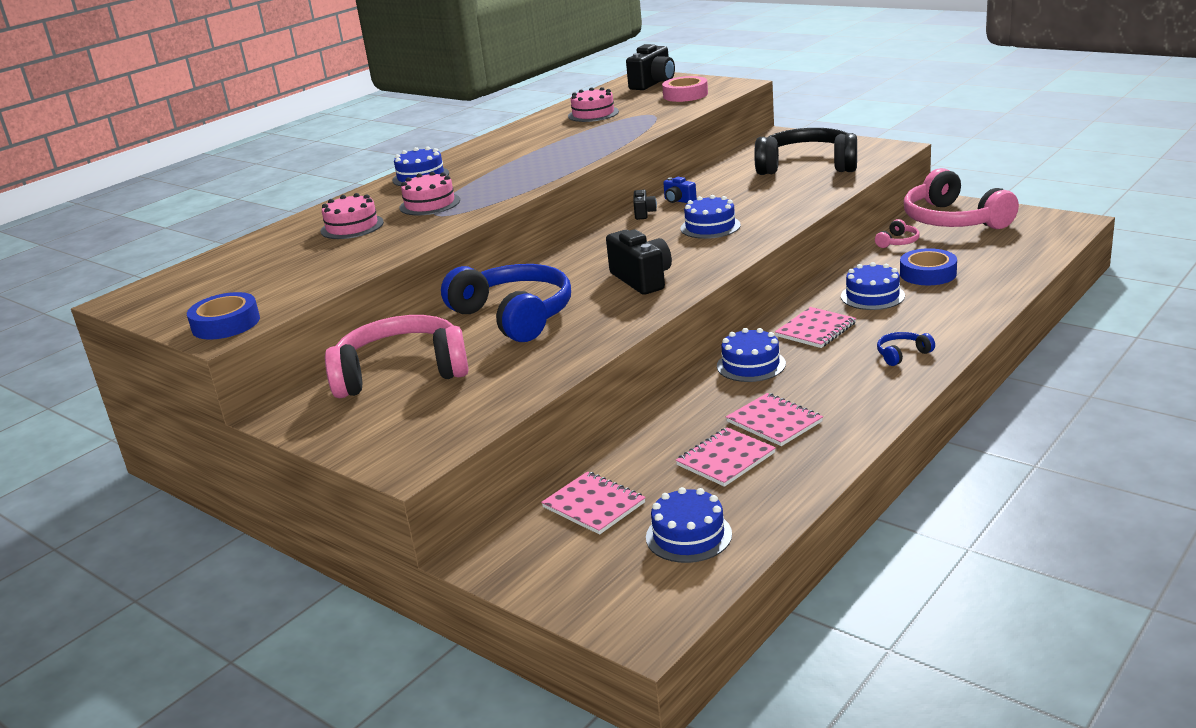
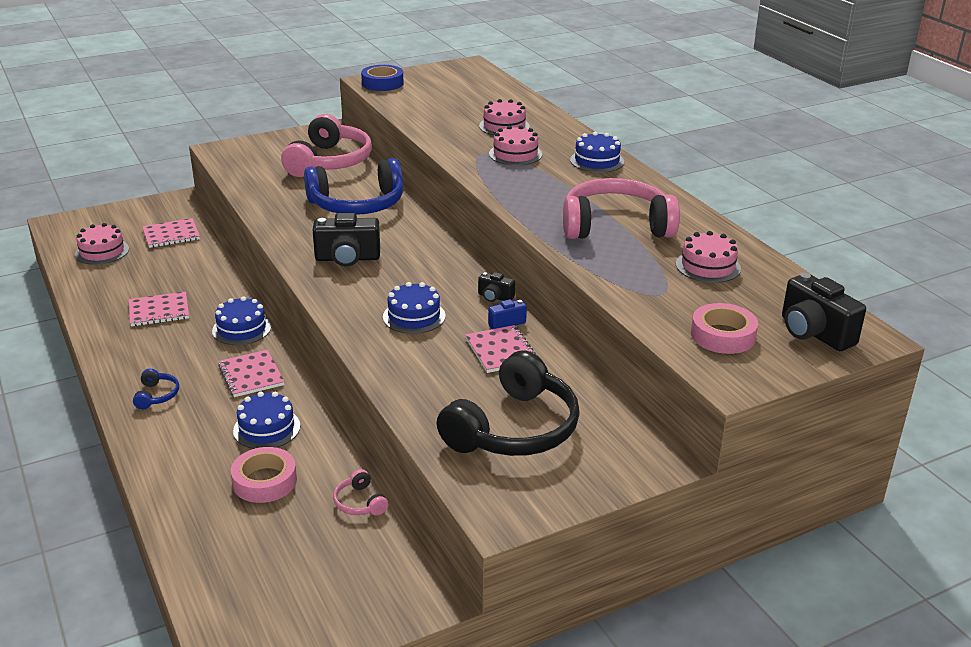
camera: 110 degrees right, 5 degrees up
blue cake [646,487,732,563] -> pink cake [75,223,129,265]
pink notebook [676,427,776,487] -> pink notebook moved to [465,325,538,373]
blue tape [900,248,957,285] -> pink tape [231,447,297,503]
pink headphones [904,168,1019,229] -> pink headphones moved to [563,178,680,239]

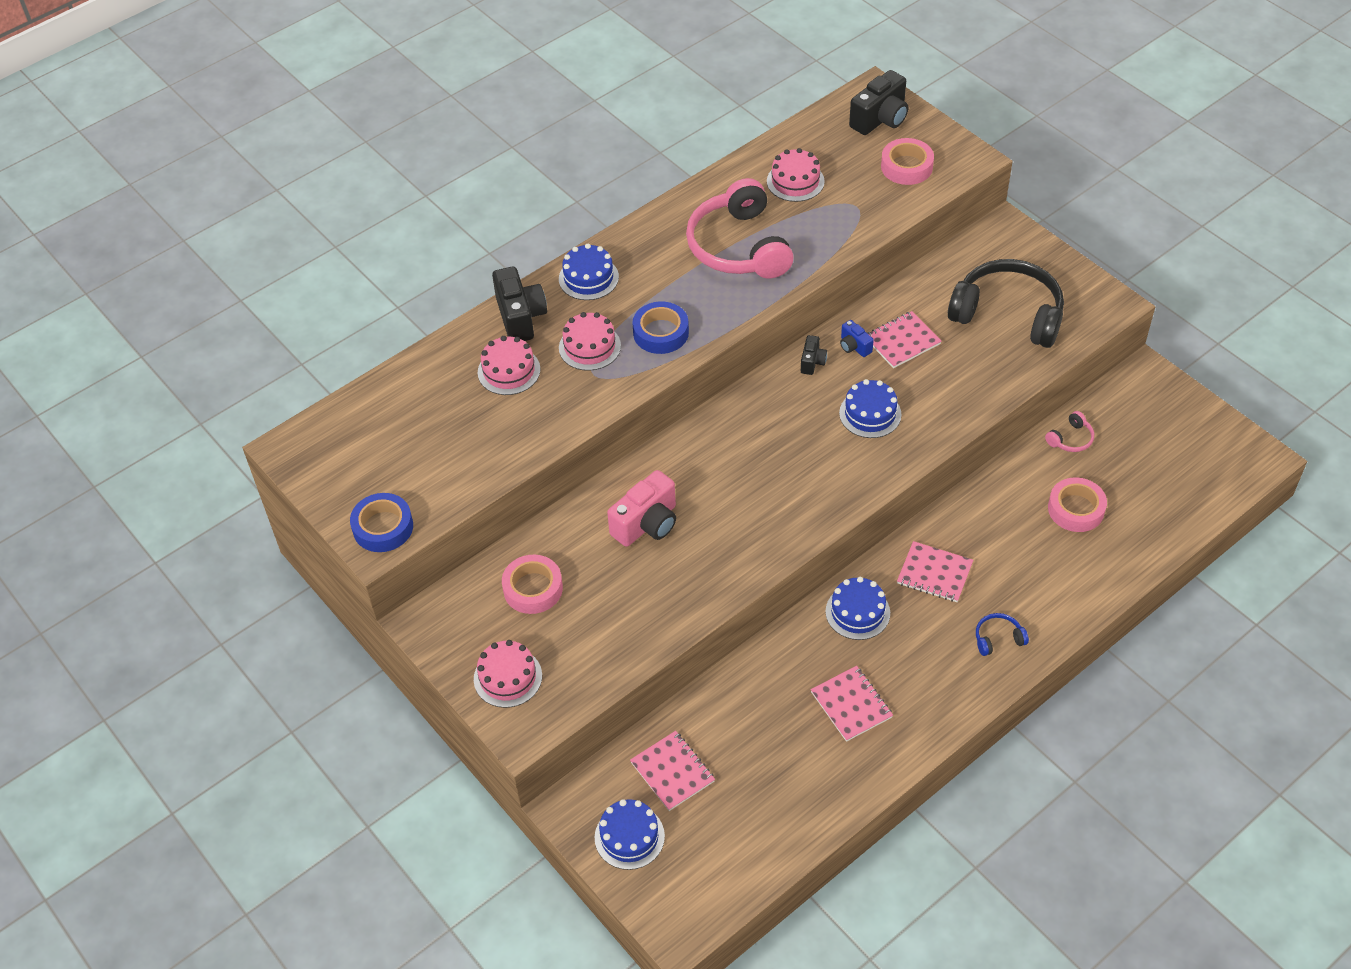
camera: 100 degrees left, 20 degrees up
pink cake [75,223,129,265] -> pink cake moved to [474,640,542,708]
pink notebook [218,350,285,397] -> pink notebook turned 60 degrees clockwise [897,541,973,602]
blue cake [233,392,300,449] -> blue cake moved to [595,799,665,870]
pink headphones [281,114,372,177] -> pink tape [502,555,563,614]
blue headphones [304,158,403,215] -> pink camera [607,470,676,547]
black camera [313,213,380,267] -> black camera moved to [492,267,547,341]
none -> blue tape [632,301,689,354]

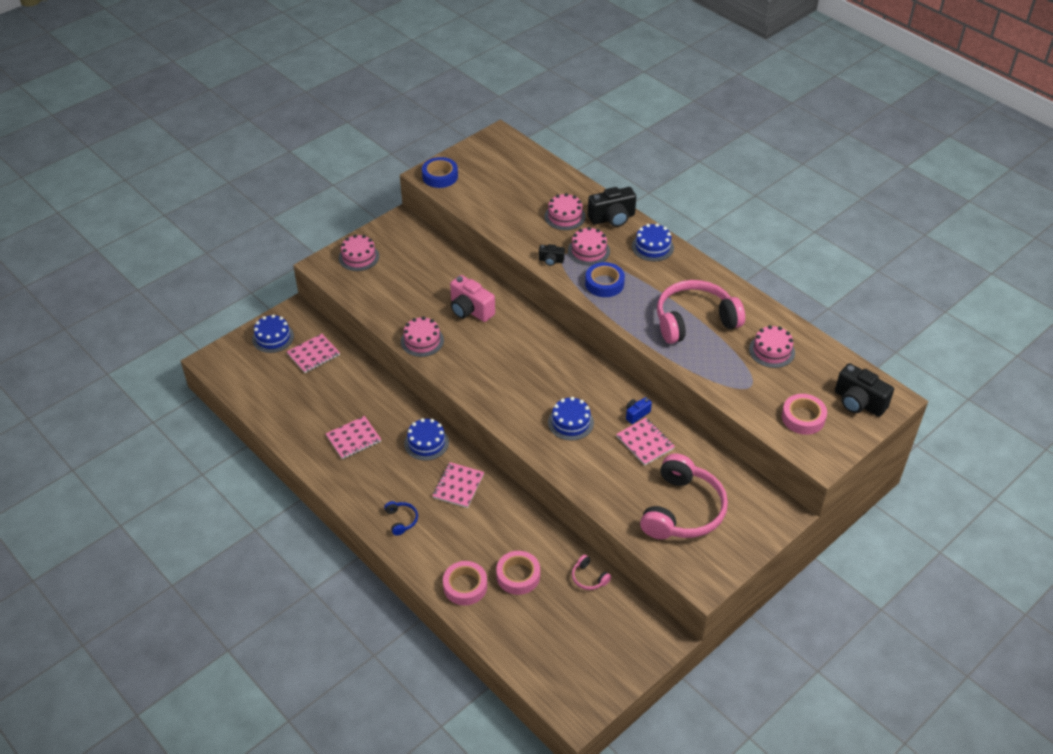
camera: 85 degrees right, 5 degrees down
pink tape [502,555,563,614] -> pink tape moved to [443,561,487,606]
black camera [801,335,827,375] -> black camera moved to [539,244,565,266]
black headphones [948,259,1064,348] -> pink headphones [640,454,728,539]
none -> pink cake [401,317,444,357]

